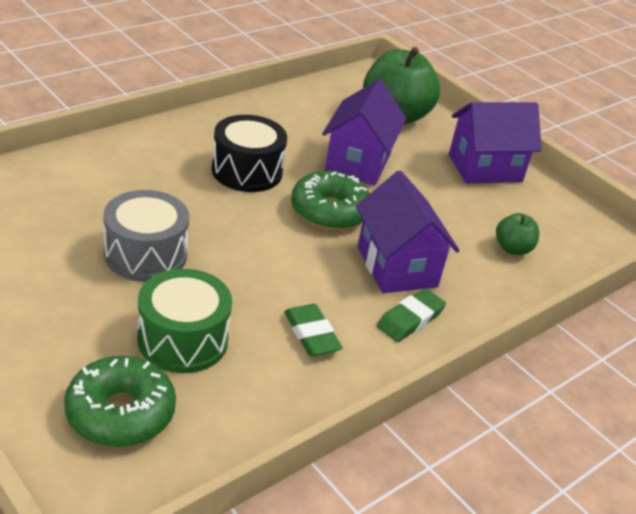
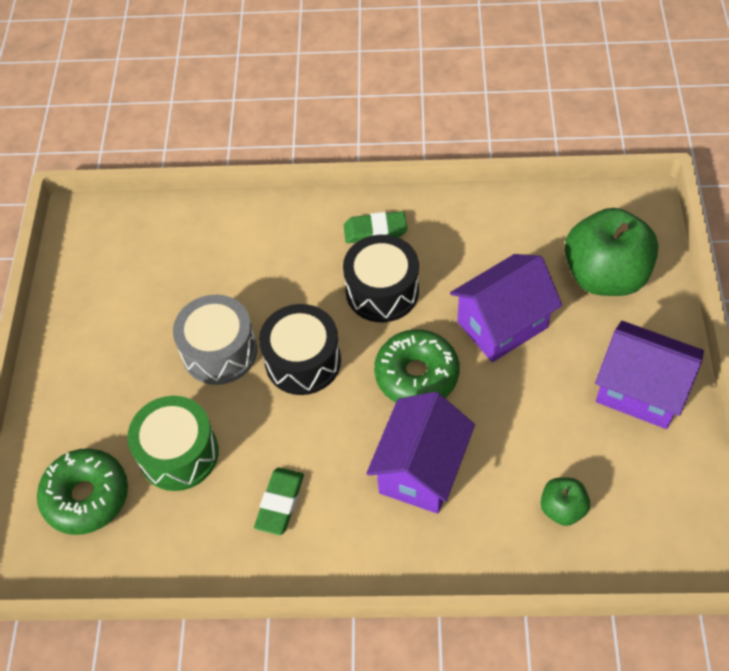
camera: 50 degrees right, 20 degrees up
green eraser [377,288,446,342] -> green eraser moved to [344,211,407,243]
none -> black drum [259,304,341,395]

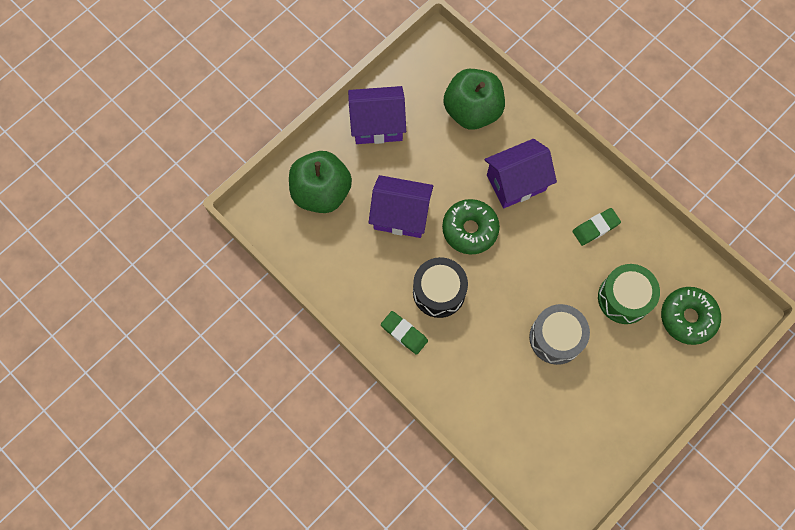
camera: 140 degrees left, 15 degrees up
black drum [259,304,341,395] -> none
green apple [540,477,590,526] -> green apple [444,69,505,130], size x2.09
purple house [595,321,704,429] -> purple house turned 75 degrees counterclockwise [348,86,406,144]

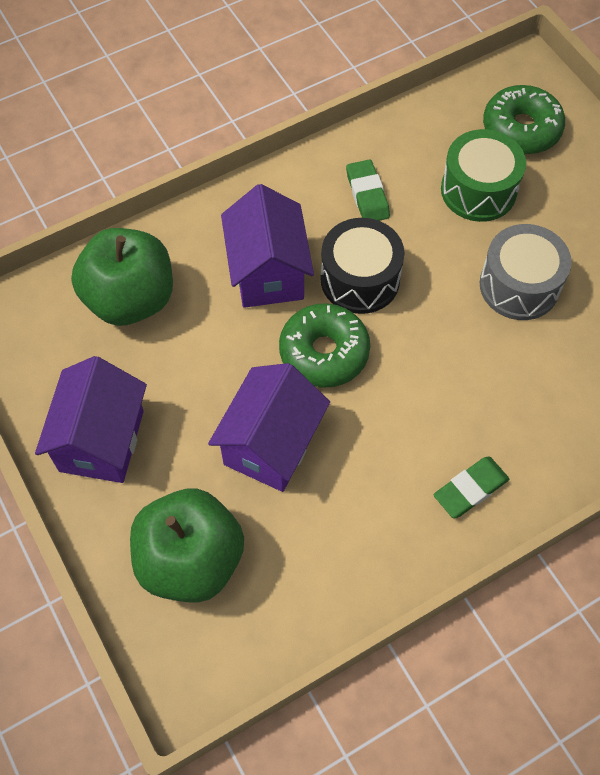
camera: 75 degrees left, 10 degrees down
black drum [413,257,468,318] -> black drum moved to [321,218,404,314]

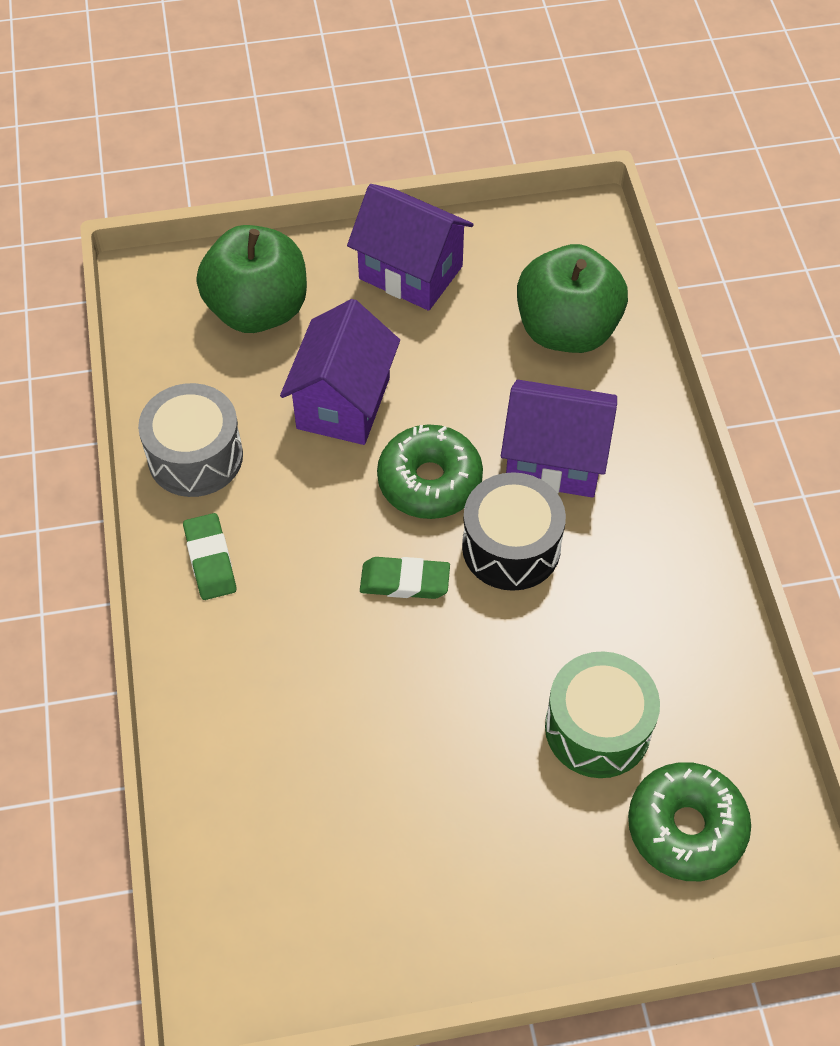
camera: 110 degrees right, 5 degrees down
purple house [208,363,330,492] -> purple house turned 60 degrees clockwise [280,299,400,445]
green eraser [346,159,390,221] -> green eraser moved to [360,557,450,599]
grey drum [480,224,572,320] -> grey drum moved to [138,383,243,497]

